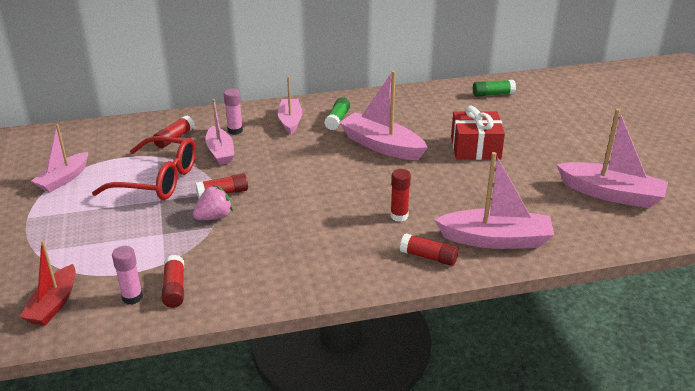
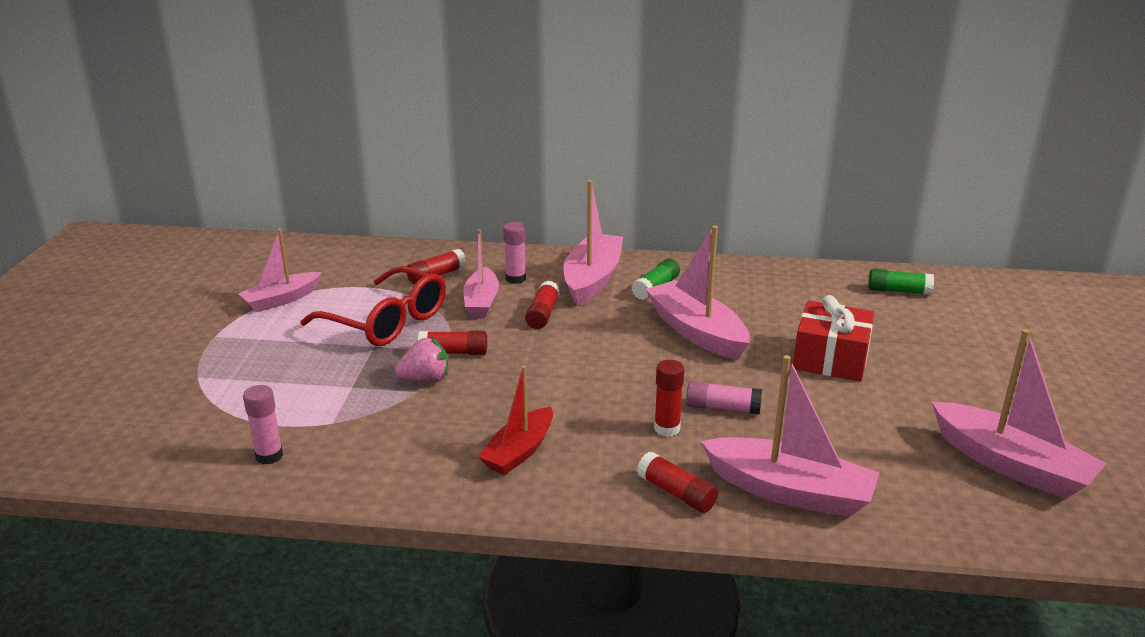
camera: 20 degrees right, 5 degrees down
red boat [20,241,75,326] -> red boat moved to [478,366,553,475]
red glue stick [162,255,184,308] -> red glue stick moved to [525,281,560,329]
pink boat [278,76,303,135] -> pink boat [563,180,623,306], size x1.54
none -> pink glue stick [686,381,762,415]

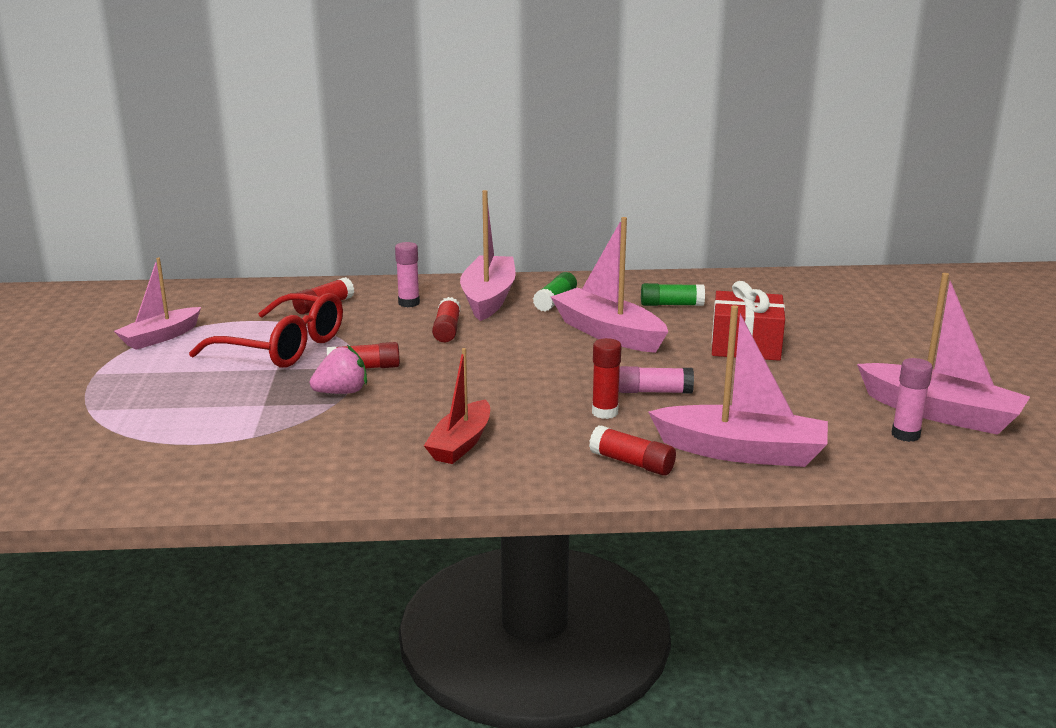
camera: 10 degrees left, 5 degrees down
pink glue stick [243,385,283,465] -> pink glue stick moved to [892,358,933,442]
pink boat [463,229,499,317] -> none
green glue stick [868,269,934,295] -> green glue stick moved to [641,283,705,306]

